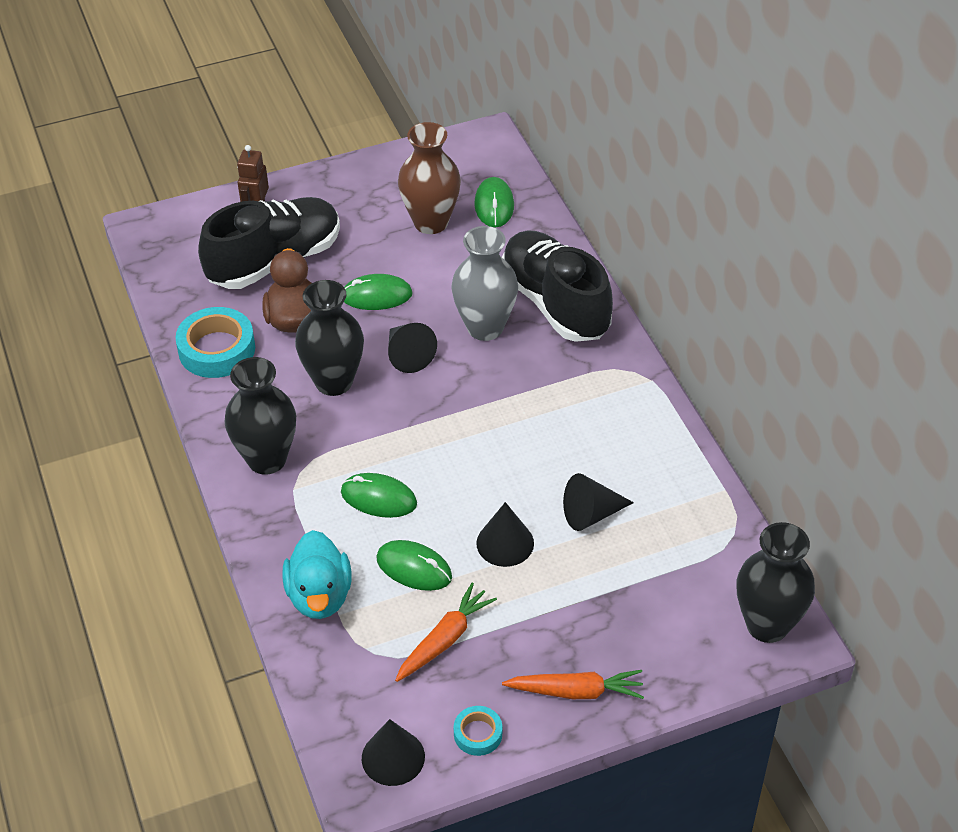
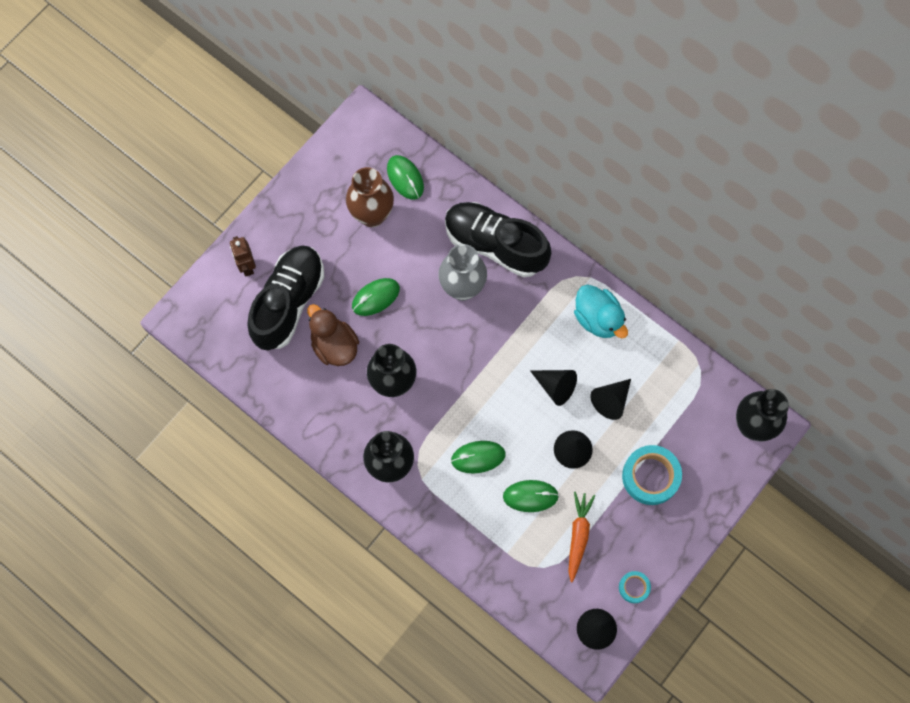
camera: 30 degrees left, 25 degrees up
turquoise tape [175,307,255,378] -> turquoise tape moved to [622,445,682,505]
turquoise duck [282,530,352,619] -> turquoise duck moved to [574,284,628,338]
black cone [388,323,437,373] -> black cone moved to [530,370,577,406]
orange carrot [502,670,644,699] -> none

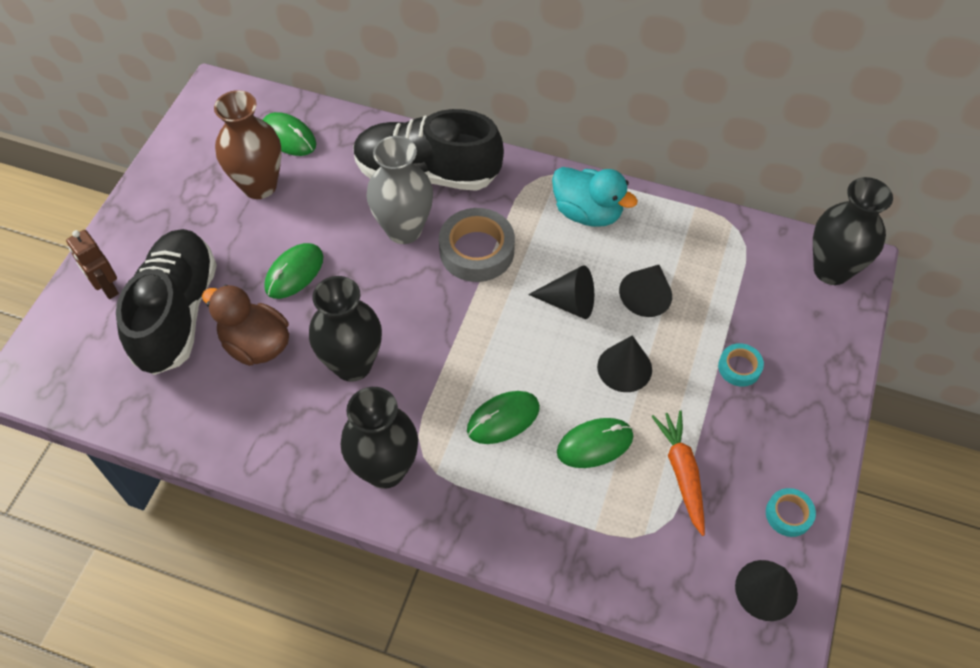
camera: 20 degrees left, 15 degrees down
turquoise tape [622,445,682,505] -> turquoise tape [718,343,764,387], size x0.53
none -> grey tape [439,208,515,282]

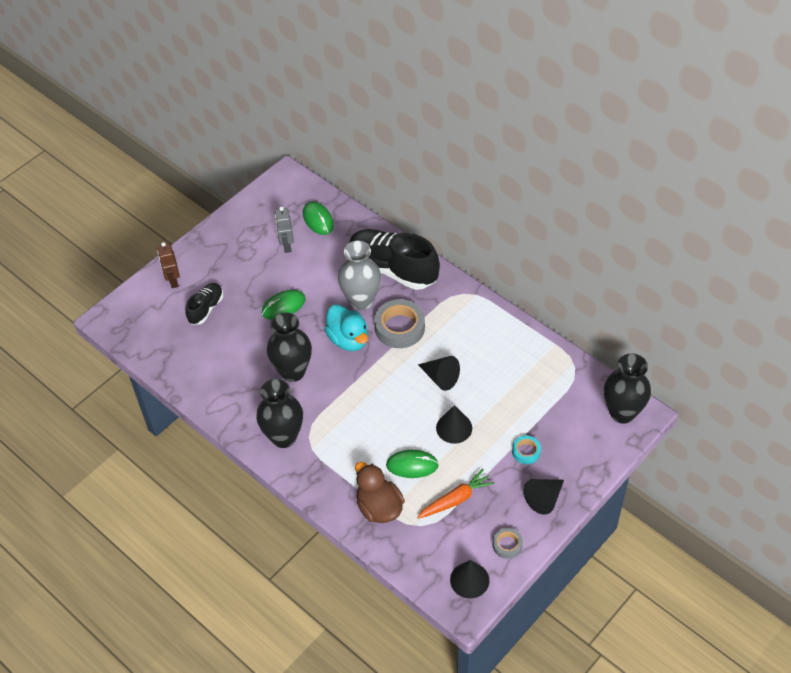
camera: 25 degrees right, 5 degrees down
black shoe [116,229,217,375] -> black shoe [185,283,223,325], size x0.52
brown duck [202,285,289,366] -> brown duck moved to [355,462,405,523]
brown vase [214,90,282,199] -> grey robot [275,207,294,253]
green mouse [467,391,540,444] -> none
turquoise duck [552,167,638,227] -> turquoise duck moved to [324,305,368,351]
black cone [619,265,672,317] -> black cone moved to [524,479,564,515]
orange carrot [652,410,705,536] -> orange carrot turned 45 degrees clockwise [417,469,494,519]
turquoise tape [766,488,816,537] -> grey tape [493,528,523,559]

